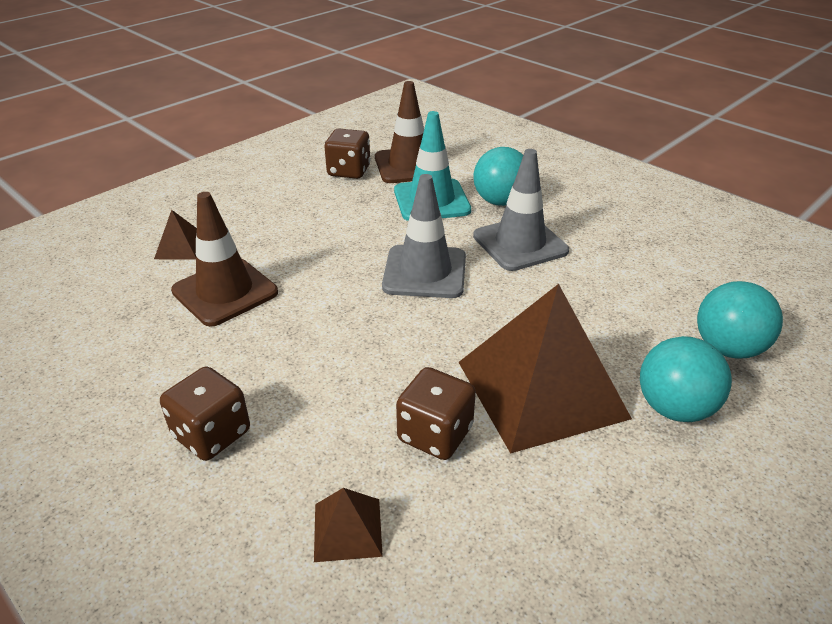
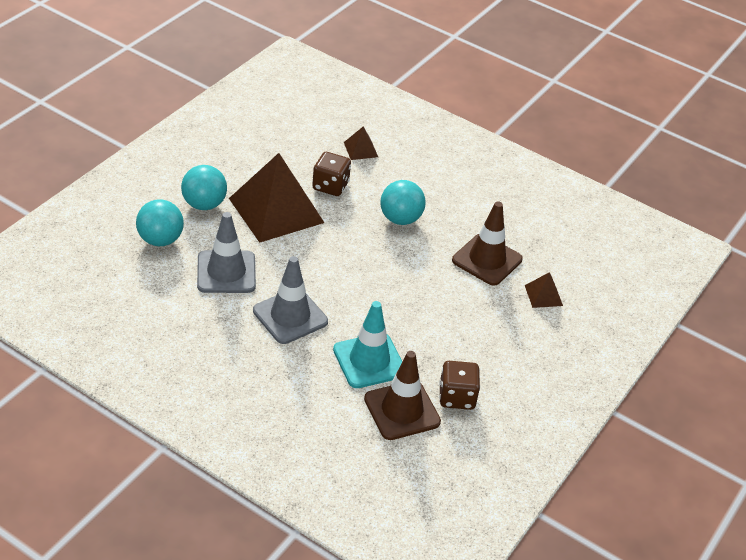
camera: 165 degrees right, 5 degrees up
brown dice [160,367,250,461] -> none
grey traffic cone [382,174,466,298] -> grey traffic cone moved to [197,212,256,293]
turquoise ball [474,147,523,206] -> turquoise ball moved to [380,180,425,225]

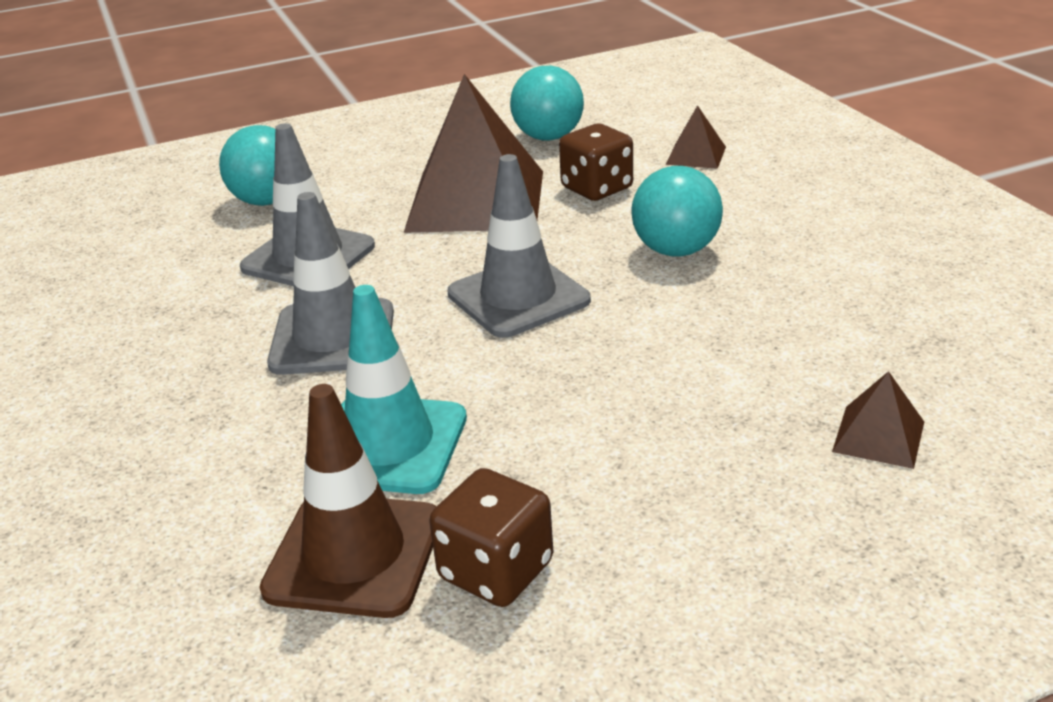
camera: 40 degrees right, 10 degrees down
turquoise ball [181,165,227,210] -> turquoise ball moved to [510,66,584,140]
brown traffic cone [452,202,523,286] -> none
none -> grey traffic cone [447,154,591,338]

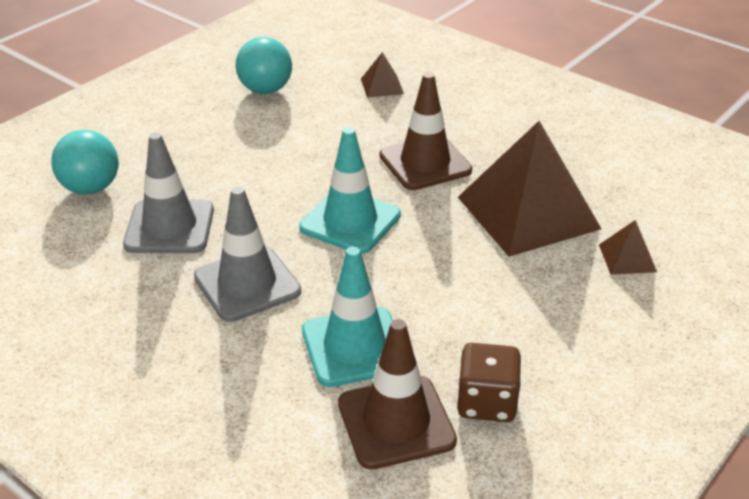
camera: 30 degrees left, 5 degrees up
brown pyramid [404,74,543,233] -> brown pyramid moved to [458,121,601,257]
grey traffic cone [447,154,591,338] -> turquoise traffic cone [299,127,401,254]
brown dice [559,124,633,201] -> none
turquoise ball [631,166,723,257] -> brown traffic cone [379,72,472,190]

